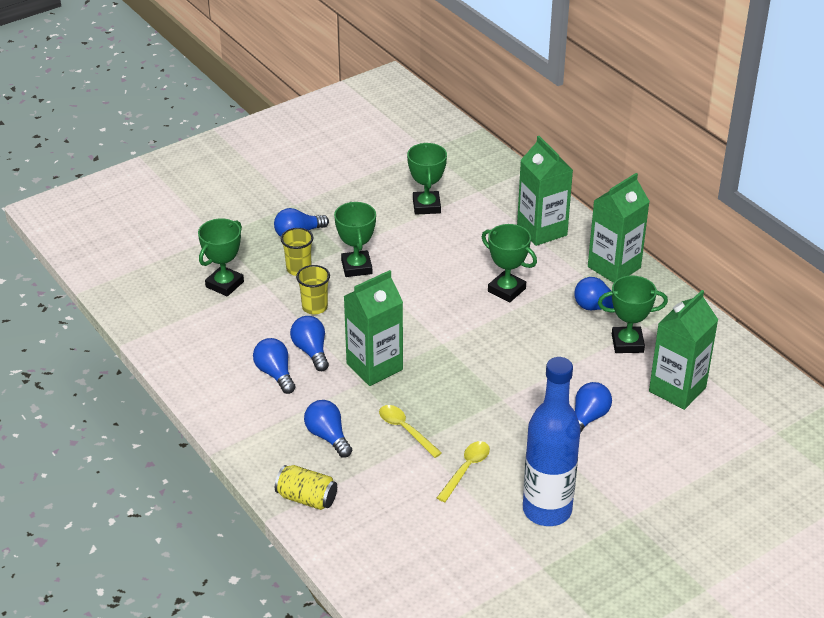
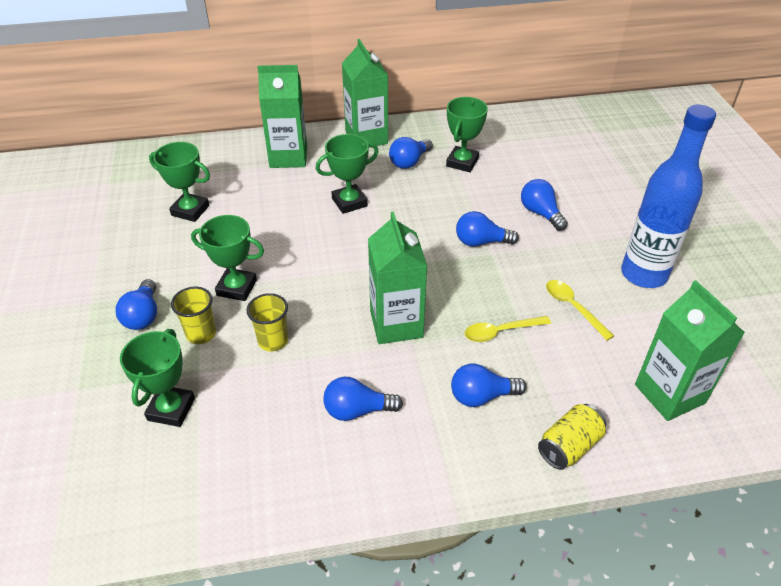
camera: 65 degrees left, 5 degrees up
green trophy [198,218,244,296] -> green trophy turned 45 degrees clockwise [120,329,195,427]
blue light bulb [290,316,329,371] -> blue light bulb moved to [456,211,519,247]
green carton [649,290,718,410] -> green carton moved to [635,280,745,421]

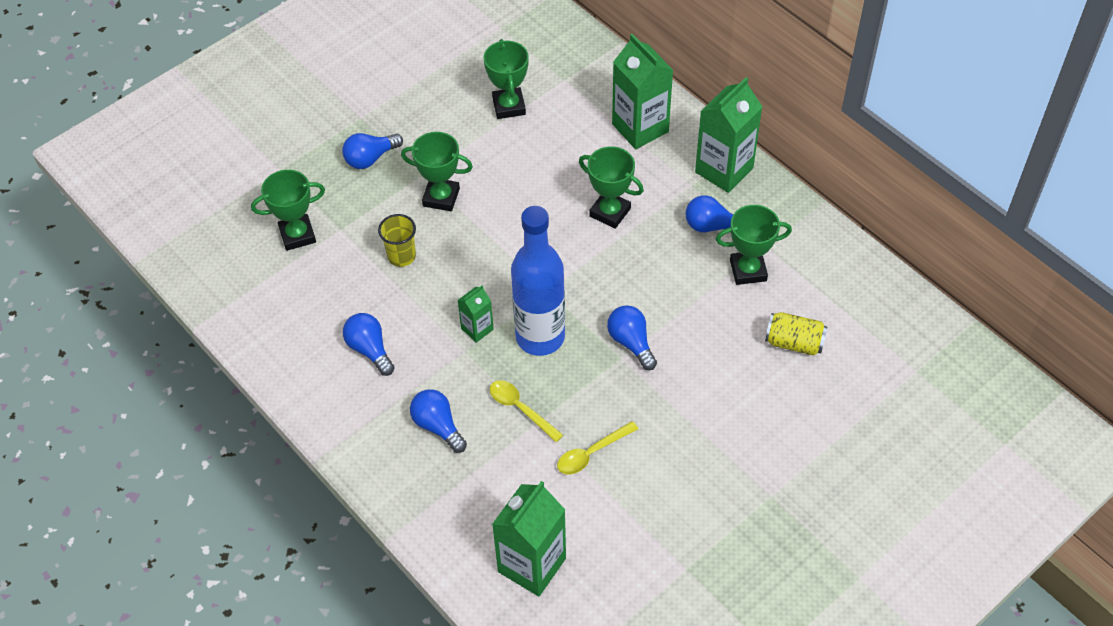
camera: 60 degrees right, 10 degrees up
yellow cup [171,287,216,344] -> none
green trophy [191,215,264,301] -> green trophy turned 60 degrees counterclockwise [401,132,473,211]
green carton [368,212,427,344] -> green carton [458,285,494,343], size x0.52
blue light bulb [521,179,568,231] -> none
yellow can [538,404,607,470] -> yellow can moved to [765,312,827,356]
yellow spoon [546,280,614,341] -> yellow spoon turned 150 degrees counterclockwise [557,421,638,474]
blue bottle [621,104,716,288] -> blue bottle moved to [511,206,565,356]

